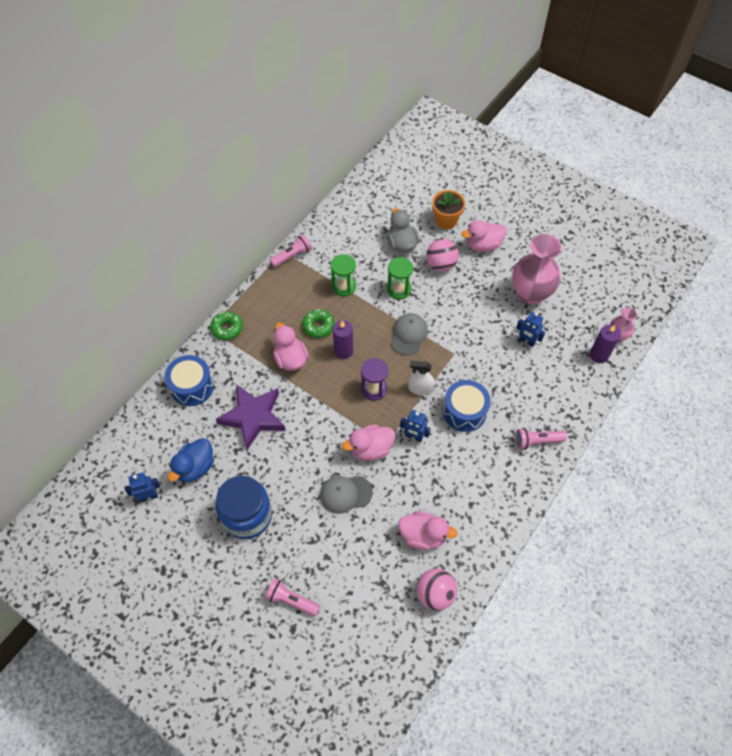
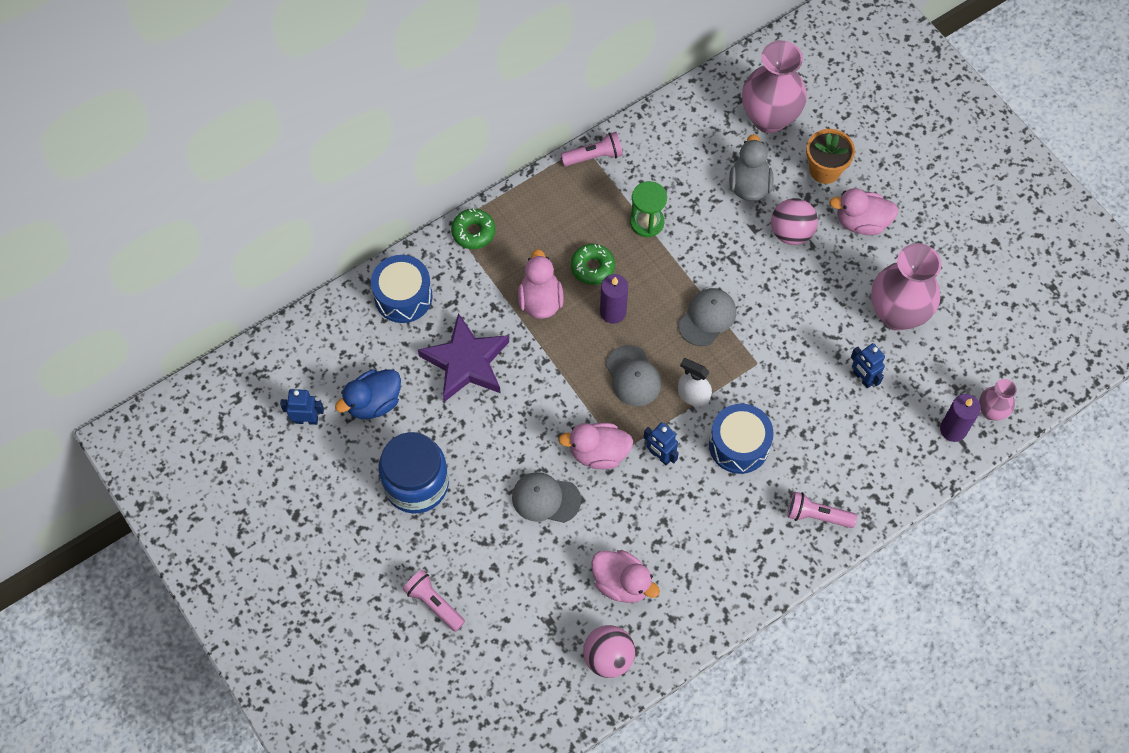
camera: 20 degrees right, 5 degrees up
purple hourglass [361,358,388,401] -> grey cap [606,345,661,406]
green hourglass [387,257,413,299] -> none
none -> pink vase [742,40,807,133]

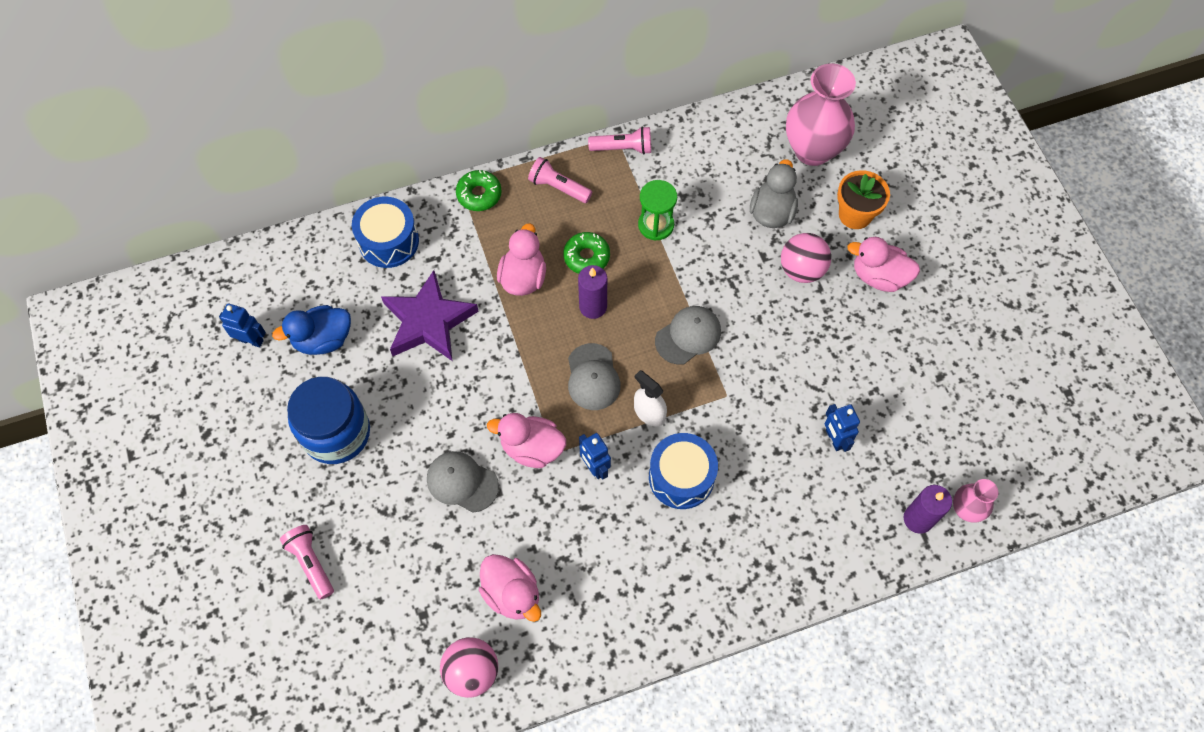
camera: 15 degrees right, 0 degrees up
pink flashlight [788,492,857,528] -> pink flashlight moved to [528,157,592,203]
pink vase [871,243,941,330] -> none

